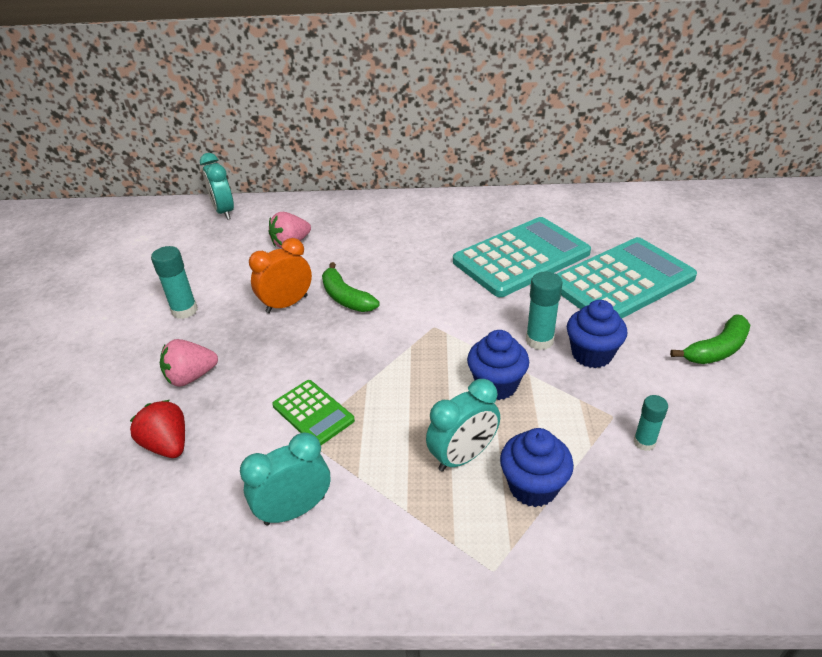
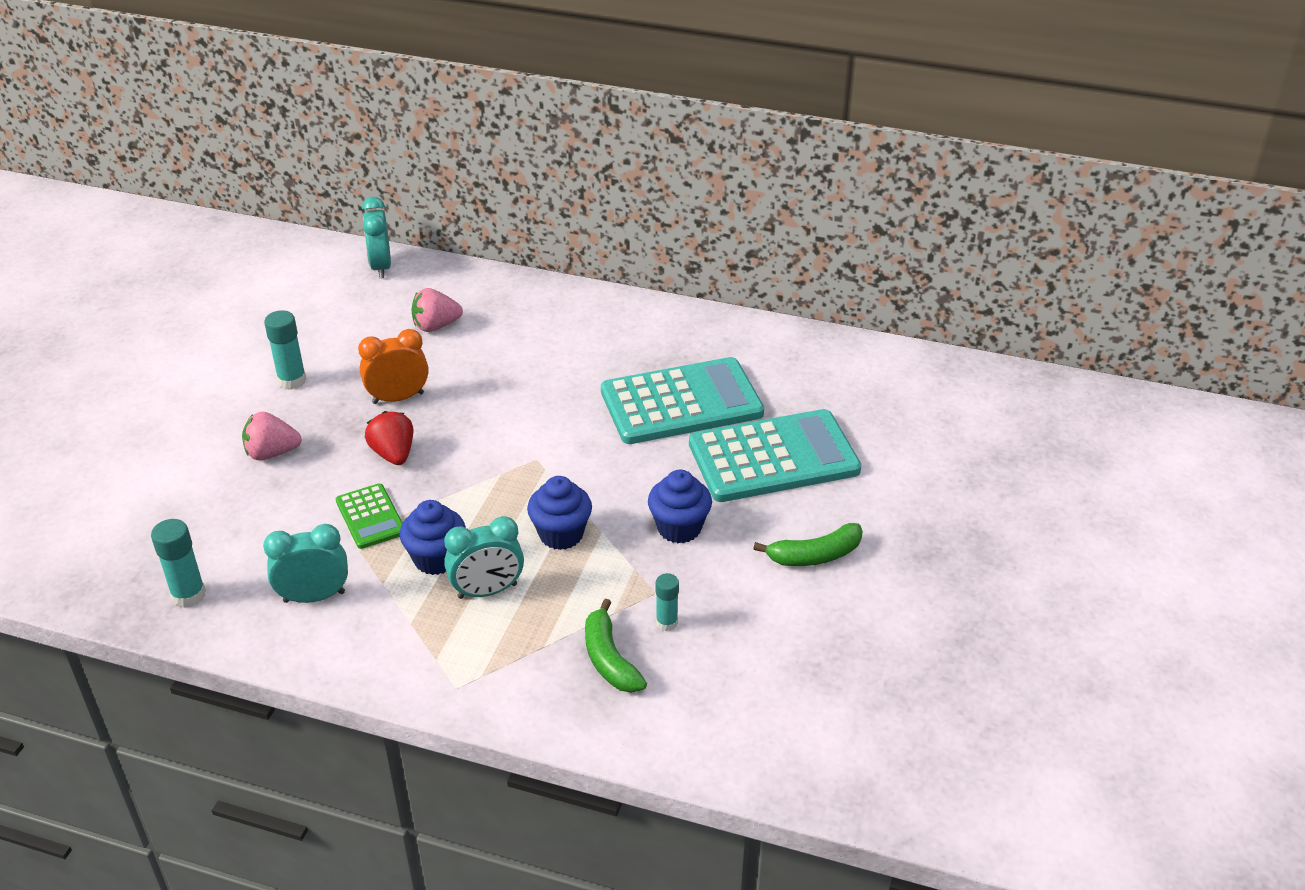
camera: 15 degrees right, 0 degrees up
red strawberry [130,400,185,458] -> red strawberry moved to [365,411,414,465]
green banana [322,262,380,312] -> green banana moved to [585,599,647,693]
blue cupcake [500,428,574,507] -> blue cupcake moved to [399,500,466,575]
turquoise glue stick [526,272,563,350] -> turquoise glue stick moved to [151,519,206,608]

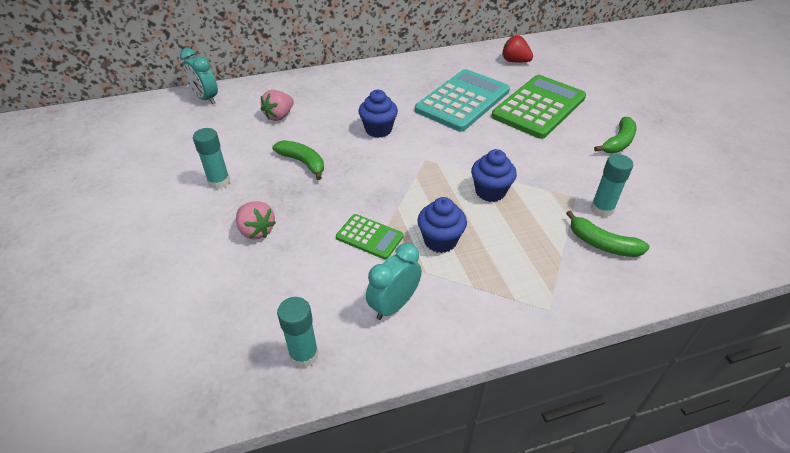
camera: 35 degrees left, 5 degrees up
pink strawberry [242,412,302,460] -> pink strawberry turned 90 degrees counterclockwise [236,201,276,239]
orange clock [358,329,428,404] -> green banana [272,140,324,180]
red strawberry [365,411,414,465] -> red strawberry moved to [502,35,533,62]
turquoise clock [444,516,524,599] -> none
blue cupcake [648,469,712,543] -> blue cupcake moved to [359,90,398,138]
turquoise glue stick [656,573,679,631] -> turquoise glue stick [591,154,633,217], size x1.54
turquoise calculator [689,409,861,502] -> green calculator [491,75,586,139]

